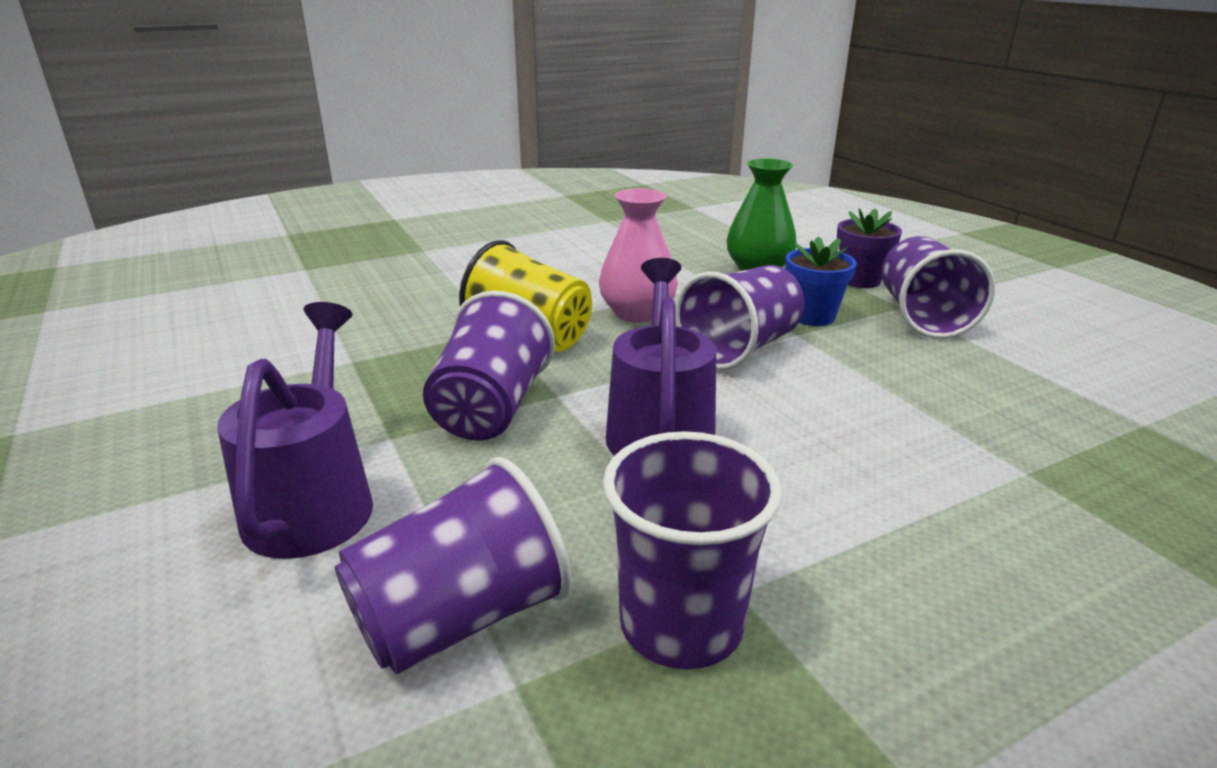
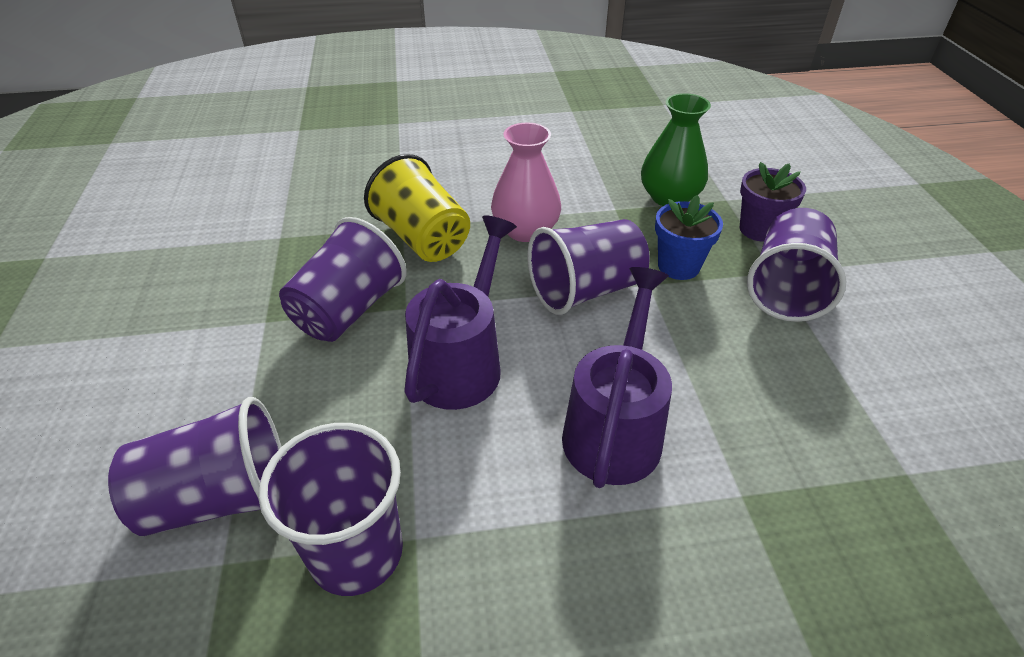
camera: 20 degrees right, 15 degrees up
purple watering can [217,302,373,559] -> purple watering can moved to [562,267,672,488]

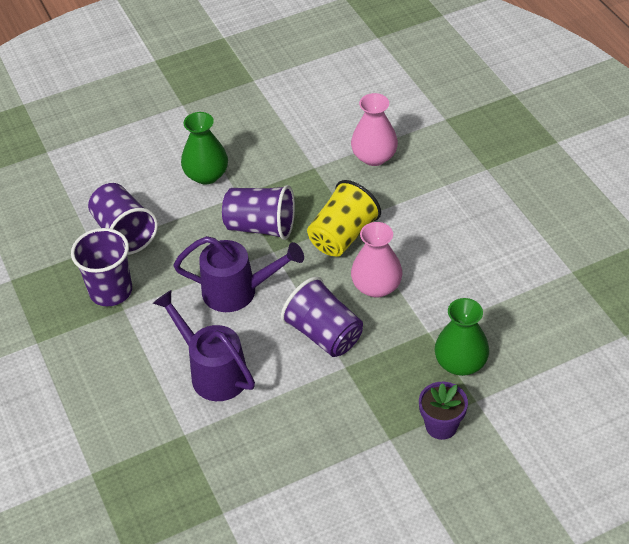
camera: 75 degrees right, 5 degrees up
purple watering can [562,267,672,488] -> purple watering can turned 135 degrees counterclockwise [153,290,255,401]
blue flower pot [655,195,723,280] -> none
purple cup [747,208,846,322] -> none
none -> green vase [181,112,228,184]
none -> pink vase [351,93,398,166]

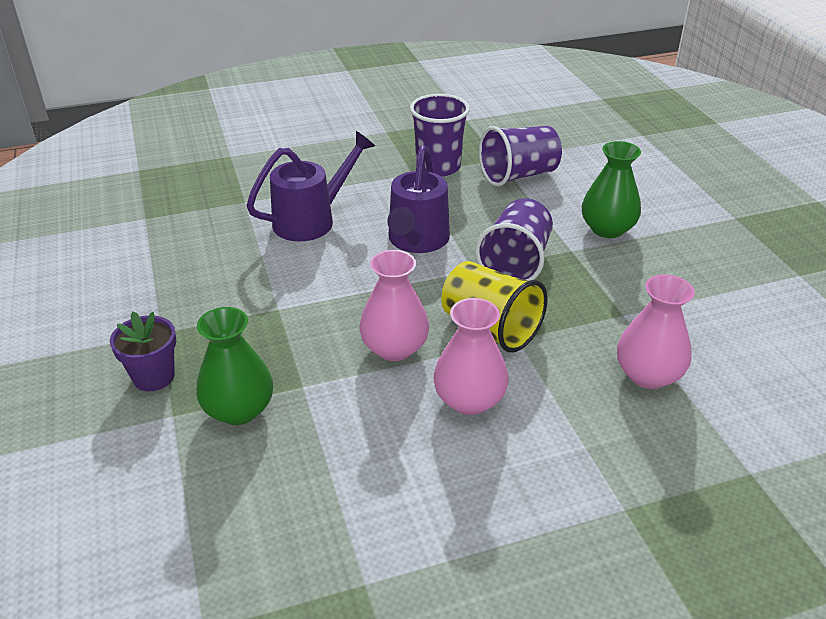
camera: 95 degrees right, 10 degrees down
purple cup [281,277,363,357] -> none
none -> pink vase [433,298,509,415]

